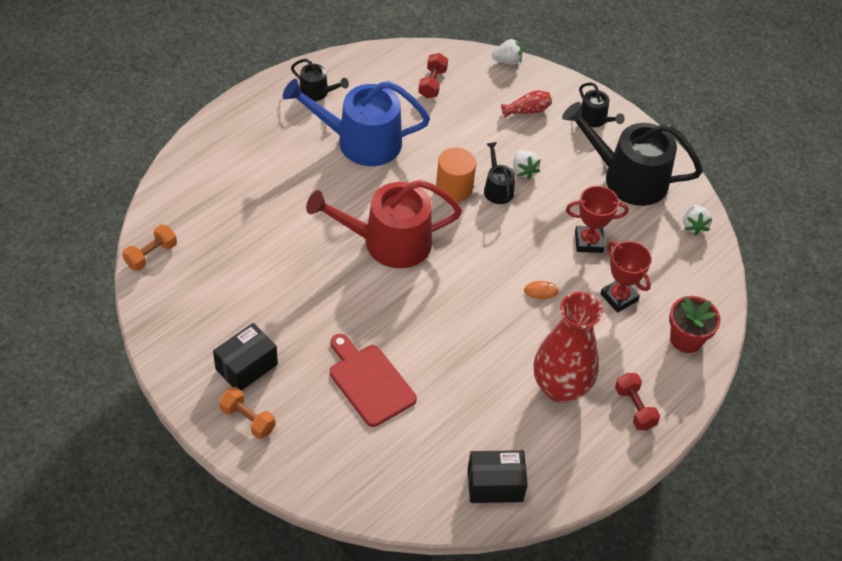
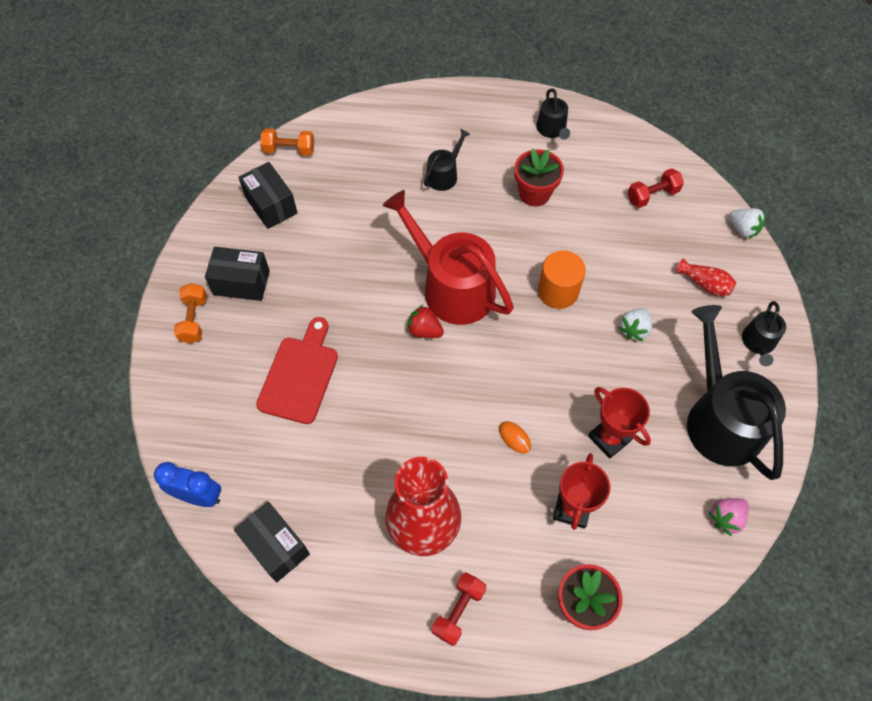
camera: 55 degrees right, 10 degrees up
blue watering can [283,79,430,166] -> red flower pot [514,149,564,206]
black watering can [484,142,515,204] -> black watering can moved to [424,129,470,191]
white strawberry [683,205,712,235] -> pink strawberry [709,498,749,536]
none -> blue clock [154,462,221,507]
none -> black box [238,162,297,229]
none -> red strawberry [407,304,444,338]

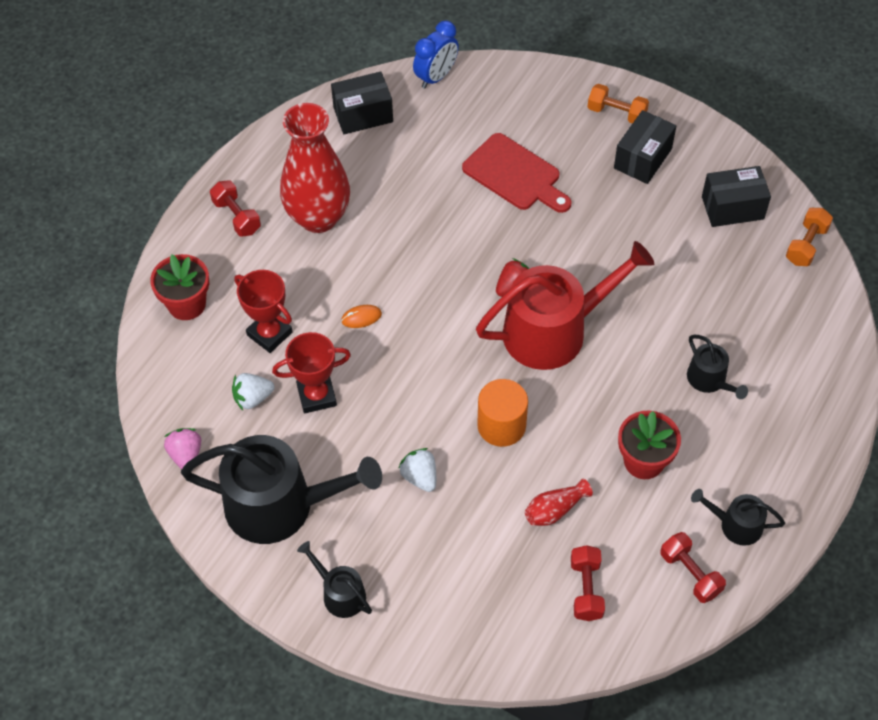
camera: 115 degrees right, 5 degrees down
red vase [676,259,737,296] -> red vase moved to [525,479,593,526]
white strawberry [729,208,766,239] -> white strawberry moved to [232,373,275,410]
none -> red dumbbell [660,532,726,603]

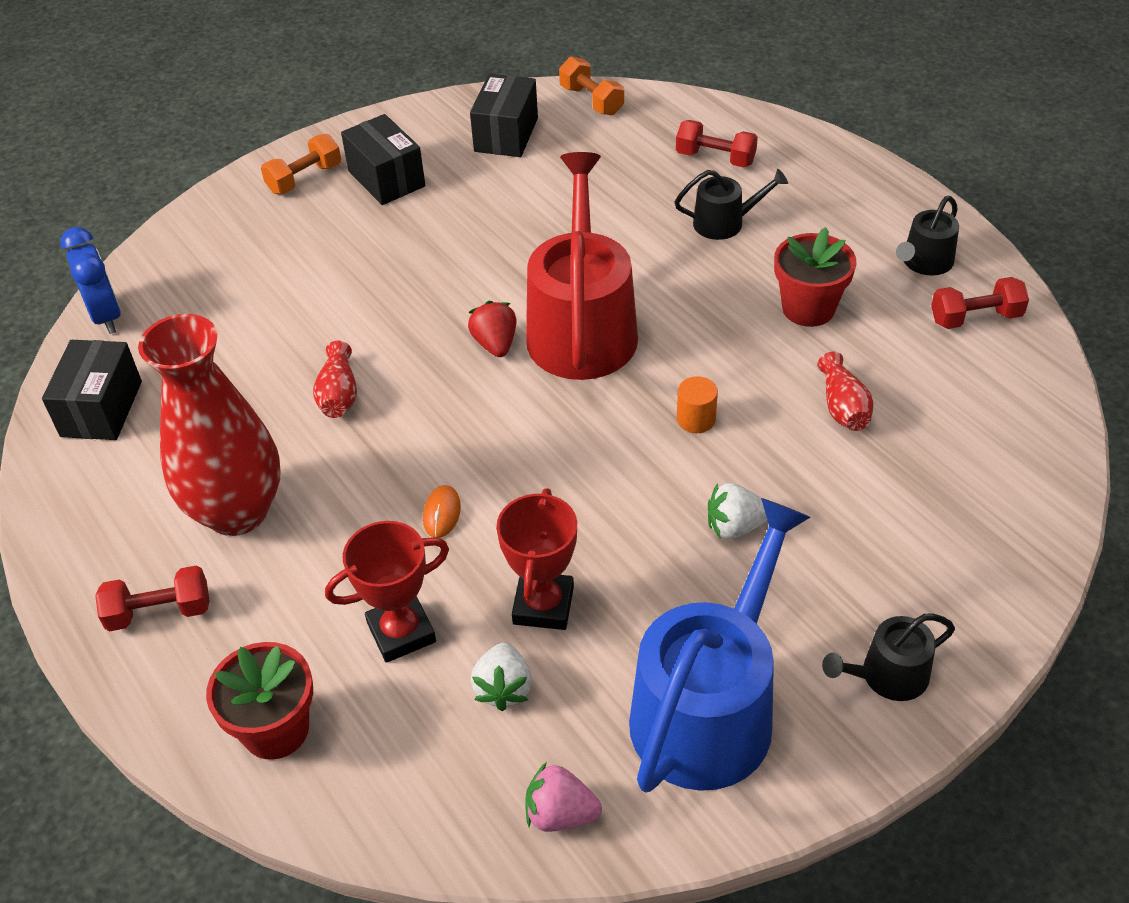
camera: 65 degrees left, 10 degrees down
black watering can [181,435,382,544] -> blue watering can [629,498,810,793]
red cutting board [462,133,572,213] -> none
orange cylinder [478,379,528,447] -> orange cylinder [677,376,718,433], size x0.57
red dumbbell [571,545,605,621] -> red dumbbell moved to [676,120,758,167]
none -> red vase [313,341,357,418]

